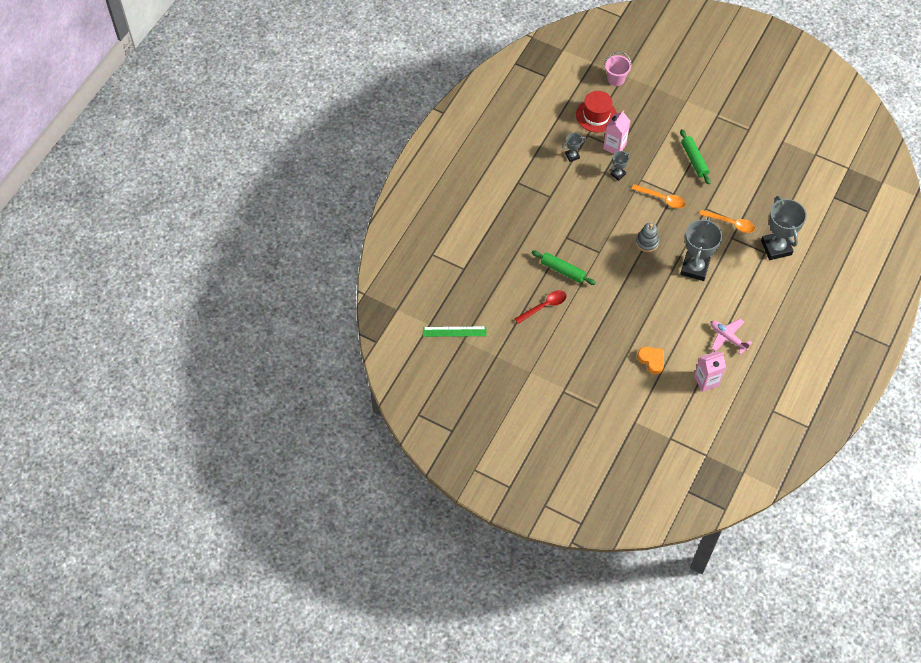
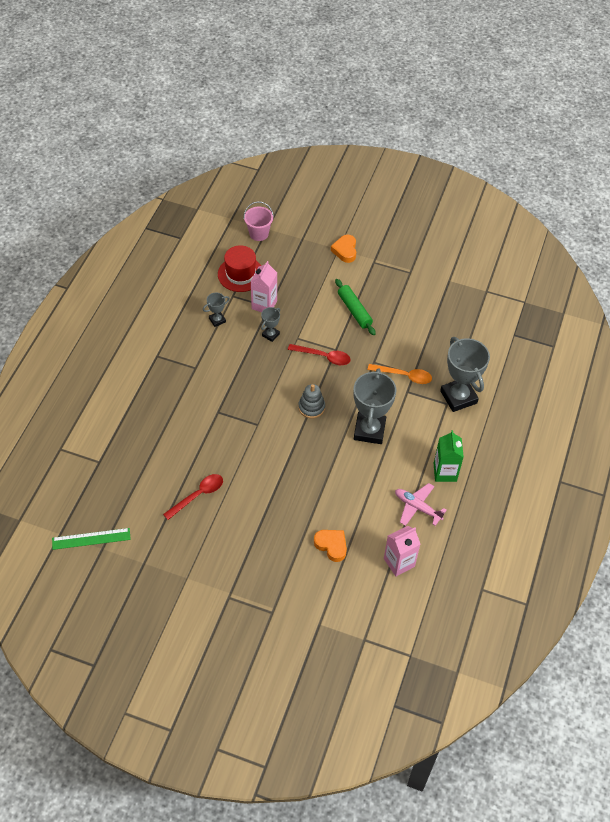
camera: 10 degrees left, 5 degrees down
green rolling pin [531,250,596,285] -> none
orange spoon [632,184,686,209] -> red spoon [288,344,351,365]
none -> orange heart [331,235,356,263]
none -> green carton [434,430,464,482]

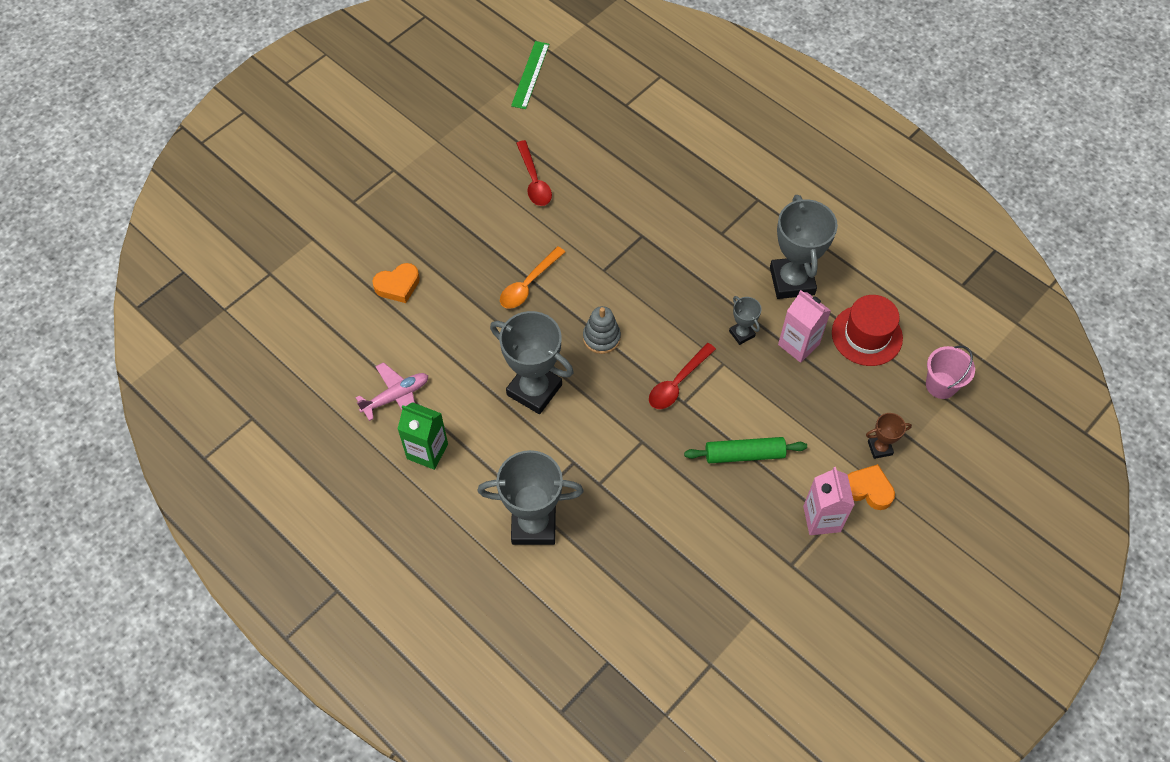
camera: 115 degrees right, 5 degrees up
grey trophy [203,292,230,327] -> grey trophy [770,195,838,299], size x2.09
orange spoon [368,364,432,384] -> orange spoon moved to [500,246,565,309]
pink carton [384,526,420,577] -> pink carton moved to [803,467,855,535]
none -> brown trophy [866,413,912,459]

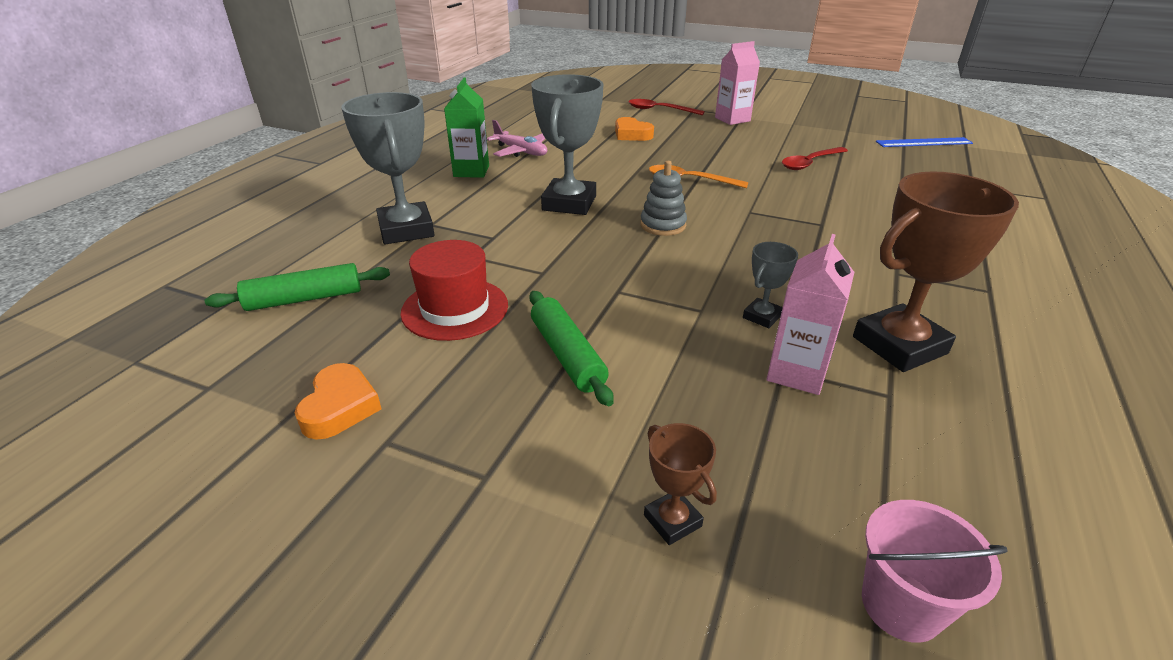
camera: 70 degrees right, 25 degrees down
green ruler [511,41,549,109] -> blue ruler [876,137,973,147]
red spoon [649,343,716,409] -> red spoon moved to [629,99,705,115]
grey trophy [770,195,838,299] -> brown trophy [853,171,1019,372]
pink carton [803,467,855,535] -> pink carton moved to [715,41,760,125]
red hat [832,295,903,366] -> red hat moved to [400,240,508,341]
orange heart [848,464,895,510] -> orange heart moved to [295,363,382,440]
none -> green rolling pin [205,263,390,311]

